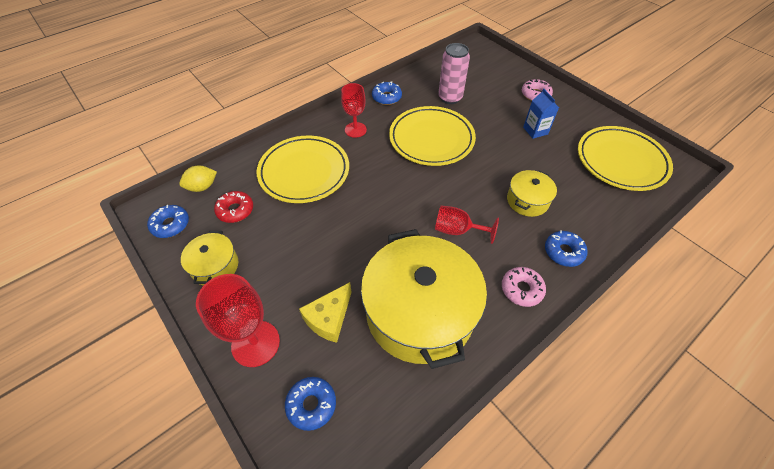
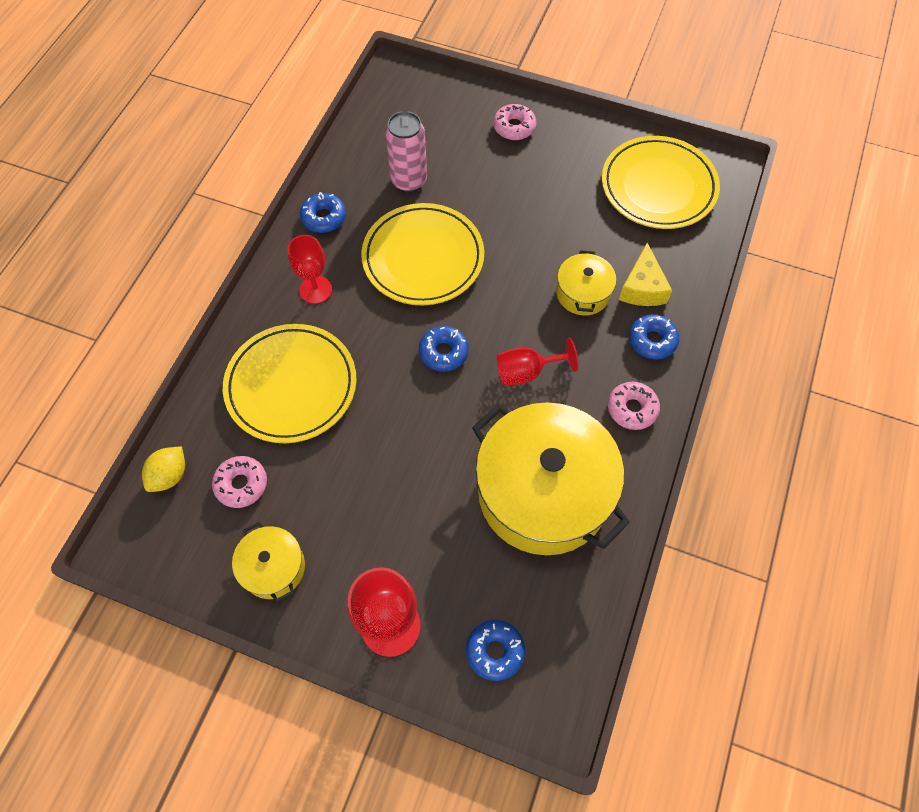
camera: 30 degrees left, 10 degrees up
blue donut [147,205,189,238] -> blue donut moved to [419,326,469,372]
red donut [214,191,253,223] -> pink donut [212,456,267,508]
yellow cheese [299,282,352,343] -> yellow cheese moved to [619,243,672,306]
blue carton [523,89,559,139] -> none

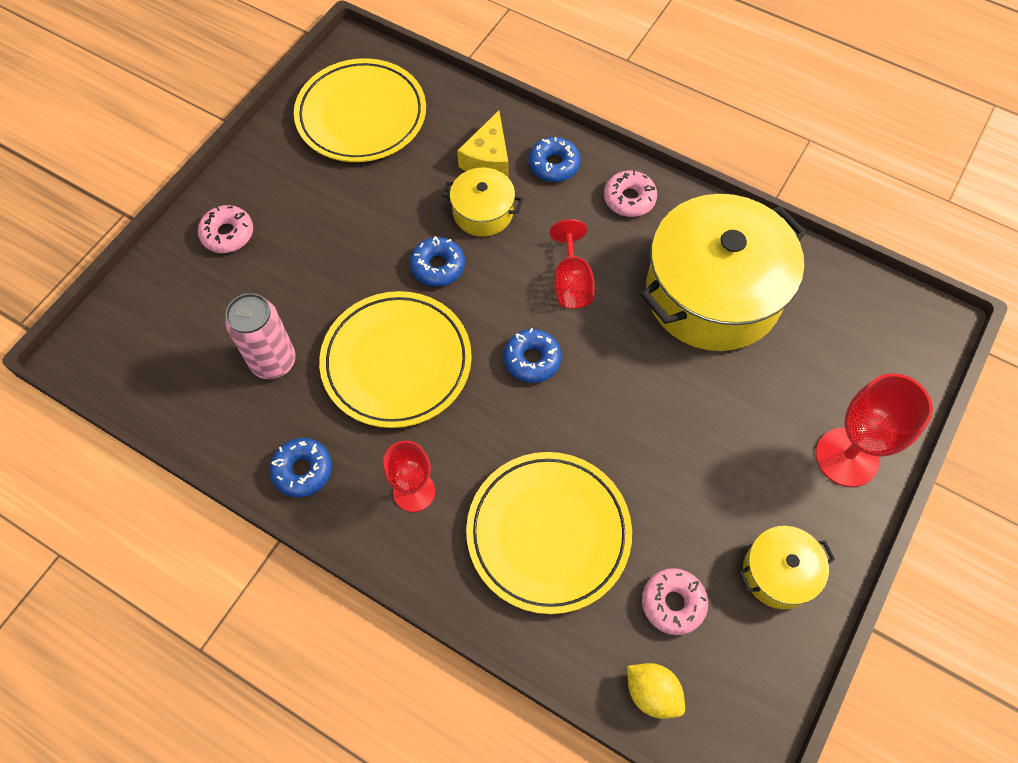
camera: 80 degrees left, 0 degrees up
blue donut [466,620,525,681] -> blue donut moved to [410,236,465,287]
yellow cheese [619,243,672,306] -> yellow cheese turned 90 degrees clockwise [457,111,508,177]

